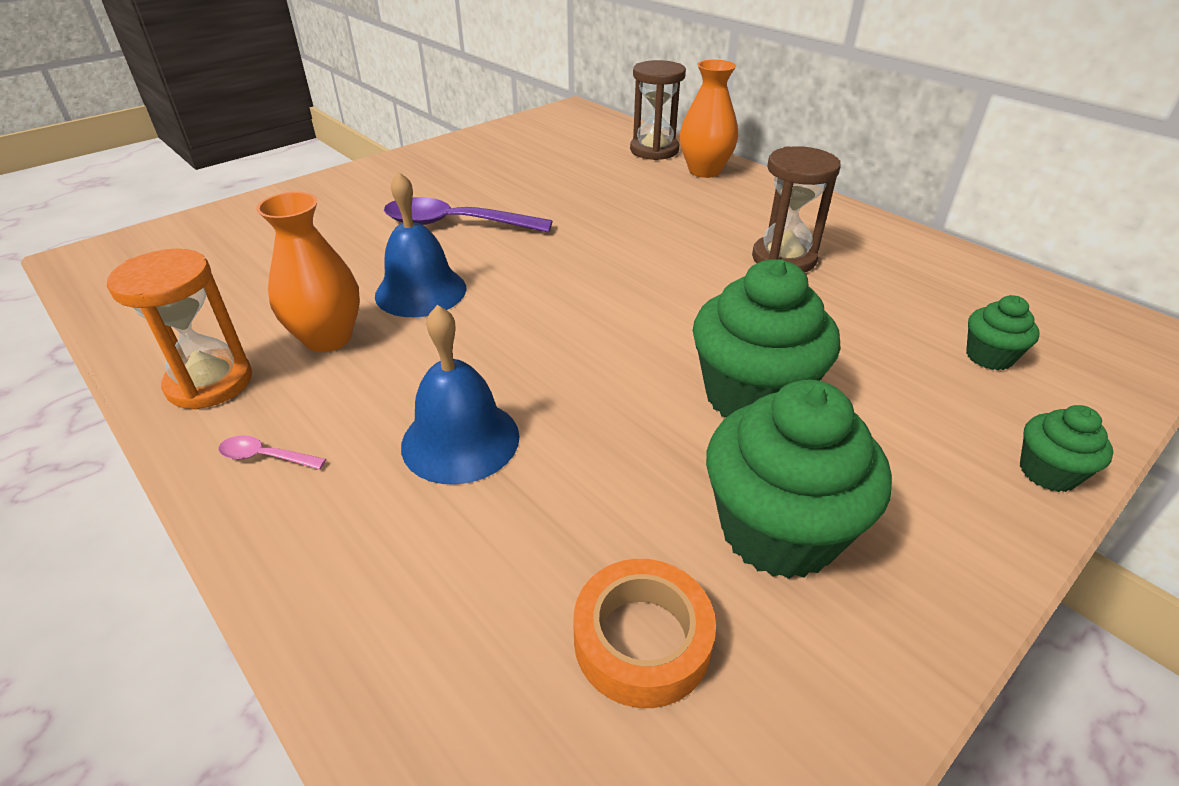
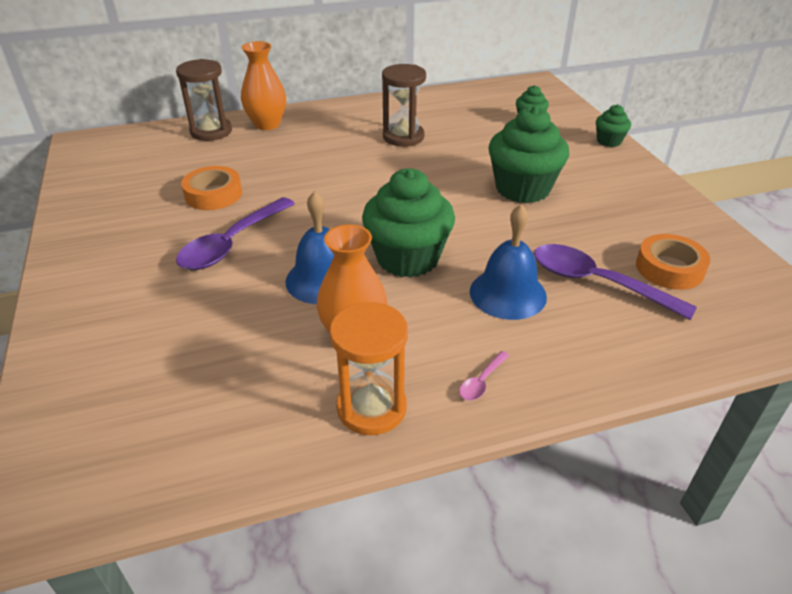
camera: 65 degrees left, 0 degrees up
green cupcake [706,380,892,579] -> green cupcake moved to [362,168,455,278]
none -> orange tape [181,166,242,210]
none -> purple spoon [534,244,697,320]

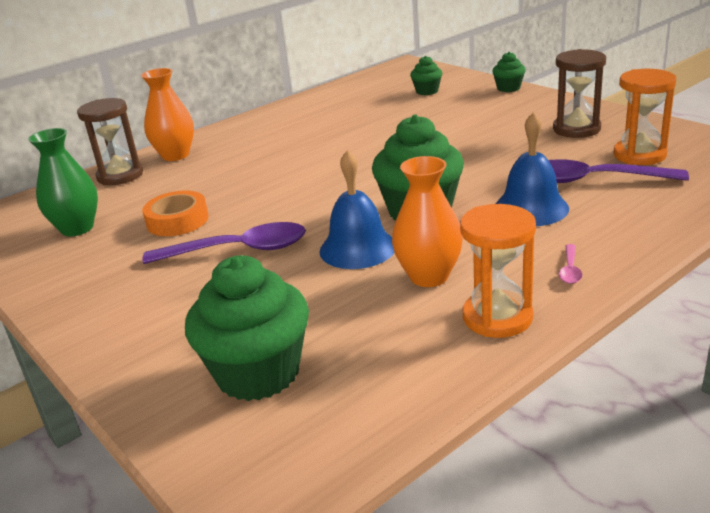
camera: 20 degrees left, 10 degrees down
purple spoon [176,197,295,270] -> purple spoon turned 105 degrees counterclockwise [142,222,306,264]
brown hourglass [382,64,426,147] -> brown hourglass moved to [553,49,606,138]
green cupcake [488,105,569,203] -> green cupcake moved to [185,255,309,401]
orange tape [636,234,710,290] -> orange hourglass [613,69,676,165]
none -> green vase [28,128,98,236]

